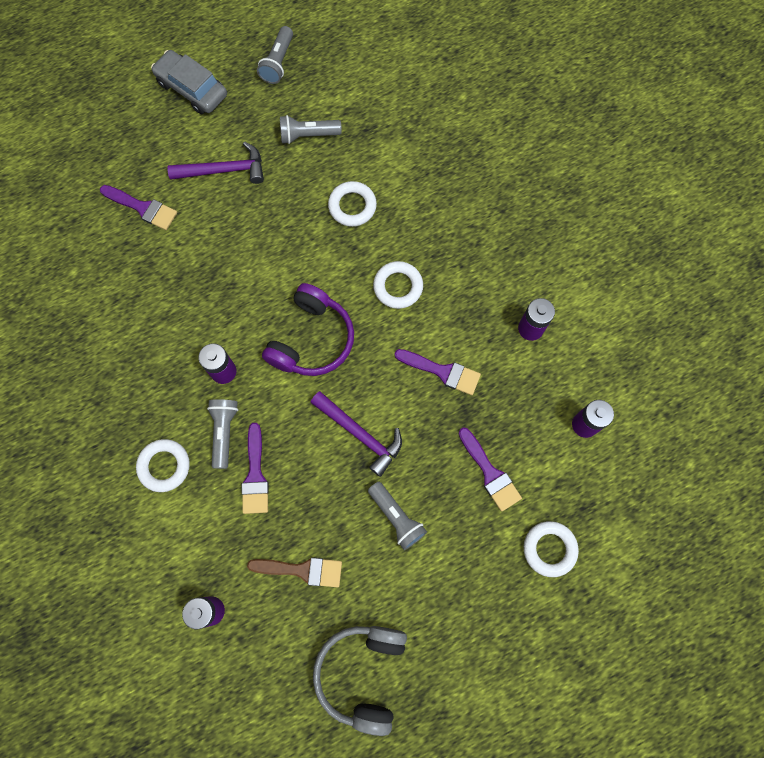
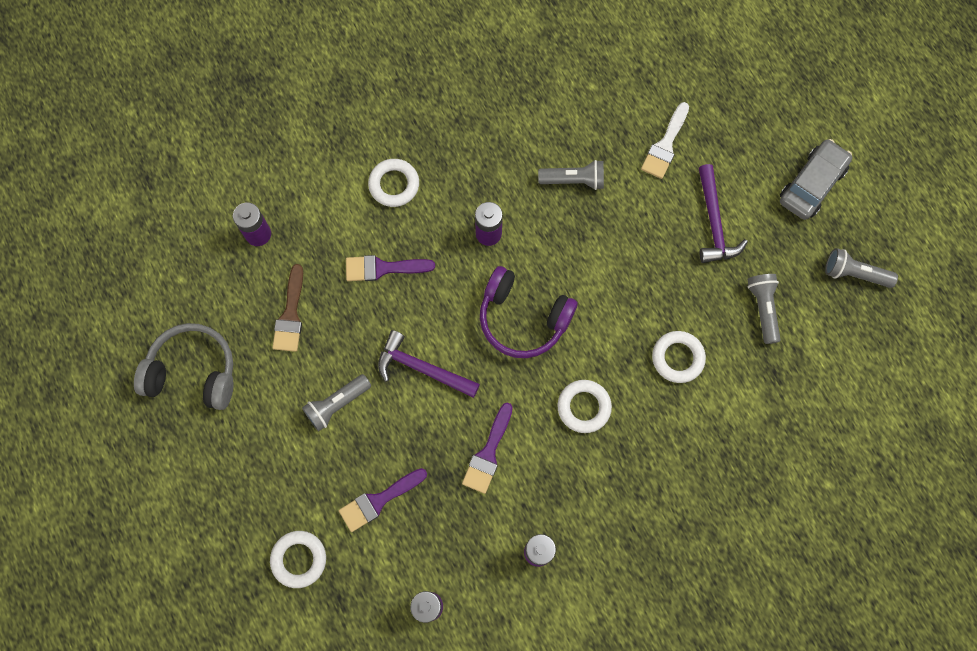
camera: 90 degrees right, 0 degrees up
purple brush [100,185,177,230] -> white brush [641,102,689,179]
grey flashlight [207,399,238,469] -> grey flashlight moved to [538,160,604,190]
purple hammer [310,391,402,477] -> purple hammer turned 75 degrees clockwise [378,330,480,398]

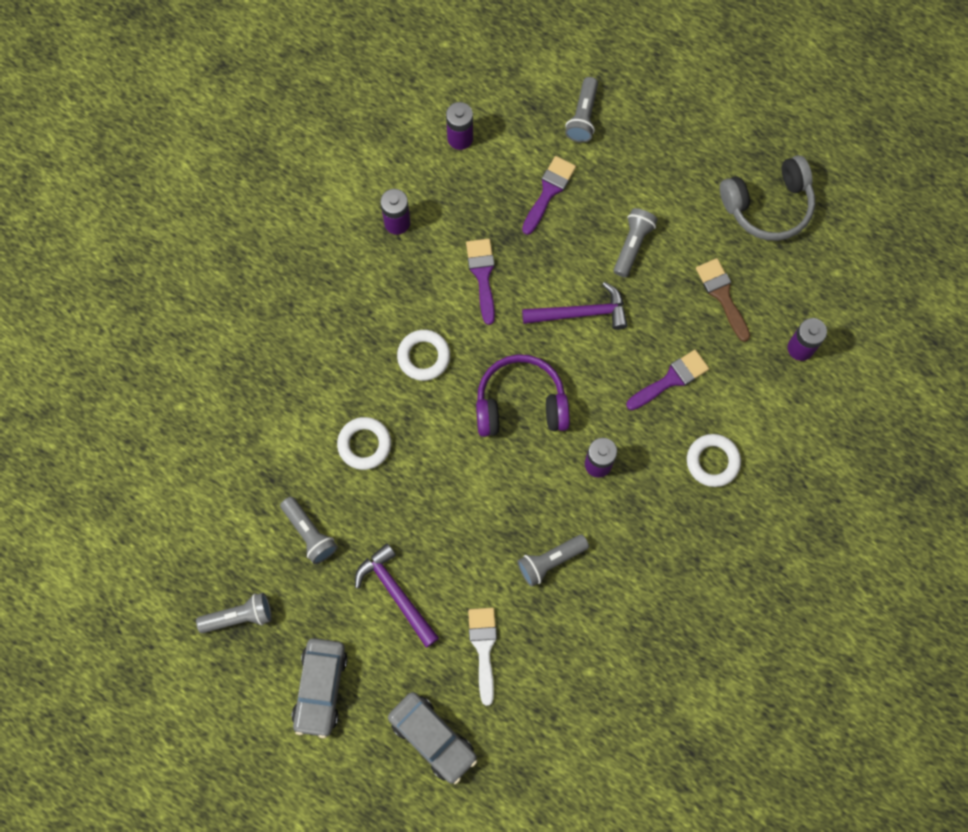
camera: 150 degrees right, 0 degrees up
white ring [270,531,326,588] -> grey flashlight [565,77,598,142]
none -> grey car [388,692,477,784]

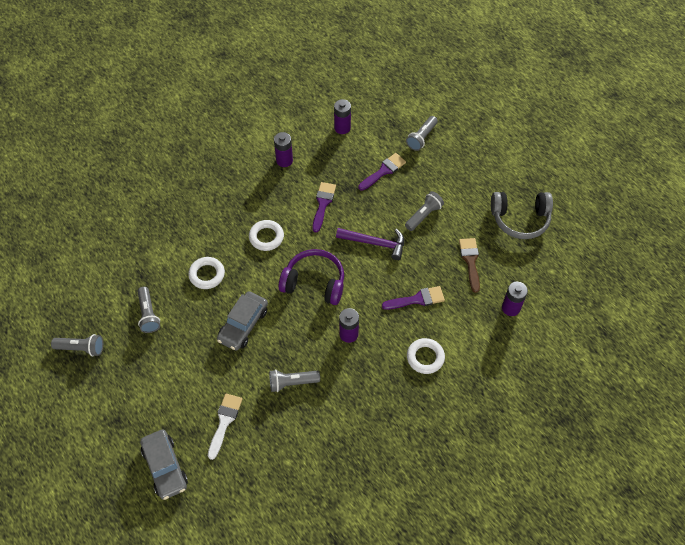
camera: 20 degrees right, 15 degrees down
grey car [292,638,348,738] -> grey car moved to [217,291,268,351]
purple hammer [355,543,439,648] -> none

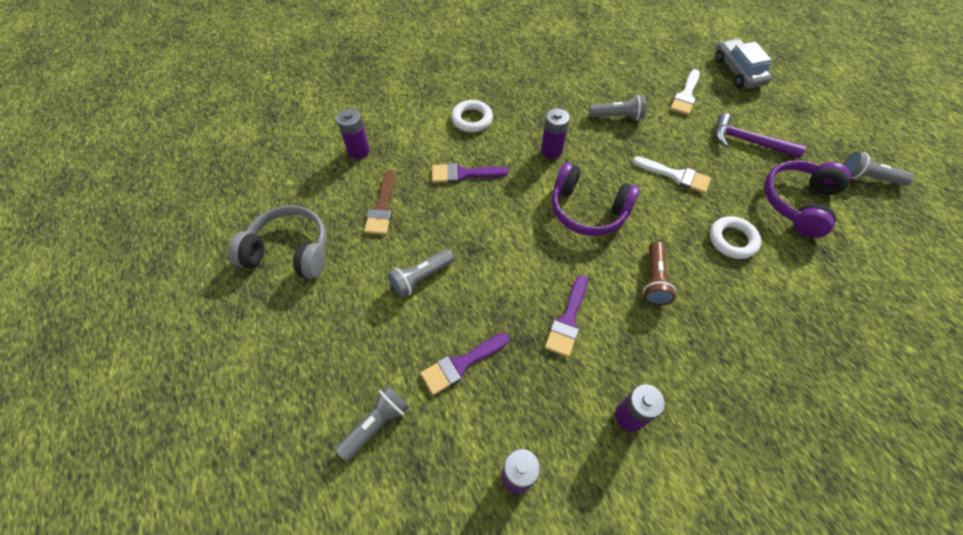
camera: 170 degrees left, 0 degrees up
grey flashlight [137,287,160,333] -> purple headphones [764,160,851,238]
grey car [217,291,268,351] -> white brush [633,157,711,194]
white ring [249,220,284,251] -> brown flashlight [643,241,676,306]
purple hammer [336,228,404,260] -> purple hammer moved to [716,113,806,158]

